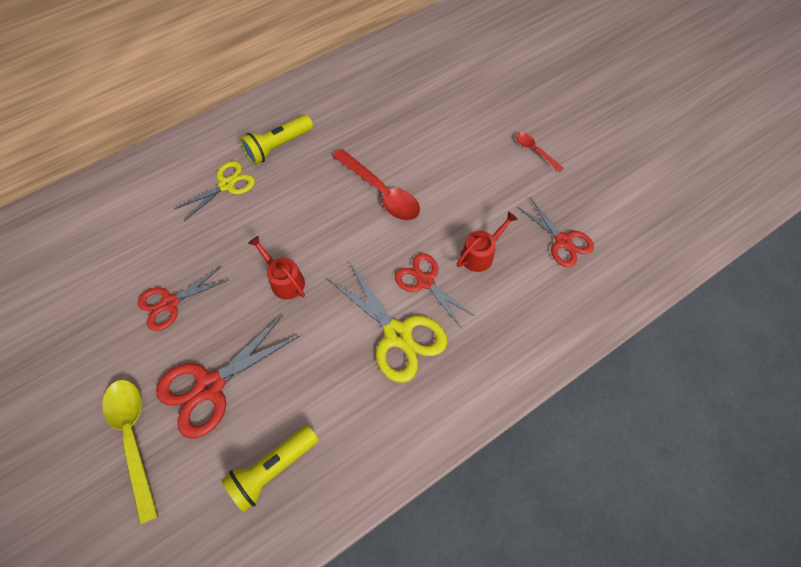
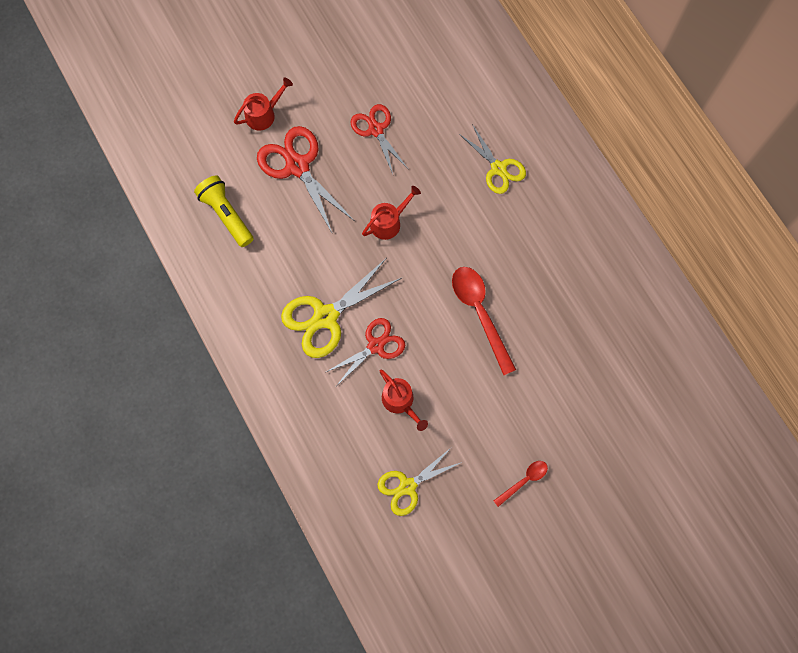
camera: 95 degrees right, 10 degrees up
yellow spoon [102,380,158,525] -> red watering can [234,77,293,130]
yellow flashlight [240,115,313,165] -> none
red spoon [333,149,420,221] -> red spoon turned 105 degrees clockwise [452,267,516,375]
red scissors [517,197,594,267] -> yellow scissors [377,447,462,516]

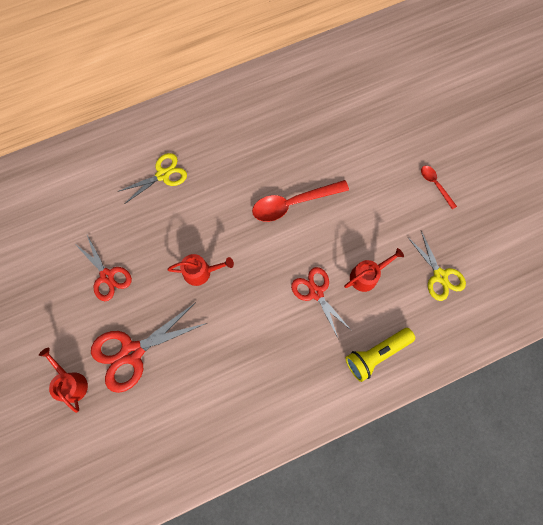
camera: 85 degrees left, 0 degrees up
yellow flashlight [194,175,254,247] -> yellow flashlight moved to [345,328,415,382]
yellow scissors [281,259,403,358] -> none
red scissors [351,104,408,174] -> red scissors turned 105 degrees counterclockwise [74,235,132,301]
red watering can [362,186,421,240] -> red watering can turned 120 degrees clockwise [167,254,234,286]

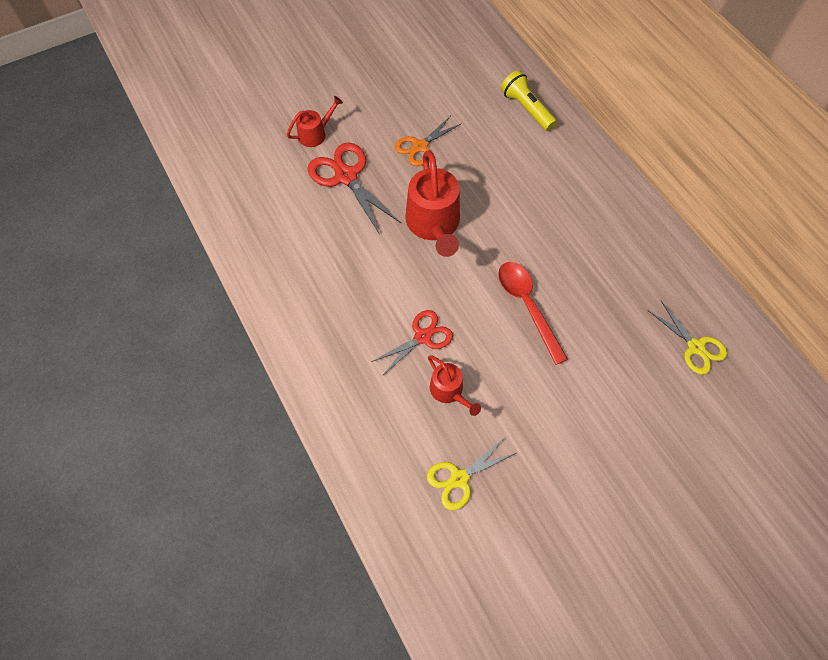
camera: 85 degrees right, 10 degrees down
red scissors [74,235,132,301] -> orange scissors [395,117,462,166]
yellow scissors [117,153,187,203] -> yellow scissors moved to [648,301,727,375]
red watering can [167,254,234,286] -> red watering can [406,150,460,257], size x1.86
yellow flashlight [345,328,415,382] -> yellow flashlight moved to [501,70,557,131]
red spoon [421,166,457,210] -> none

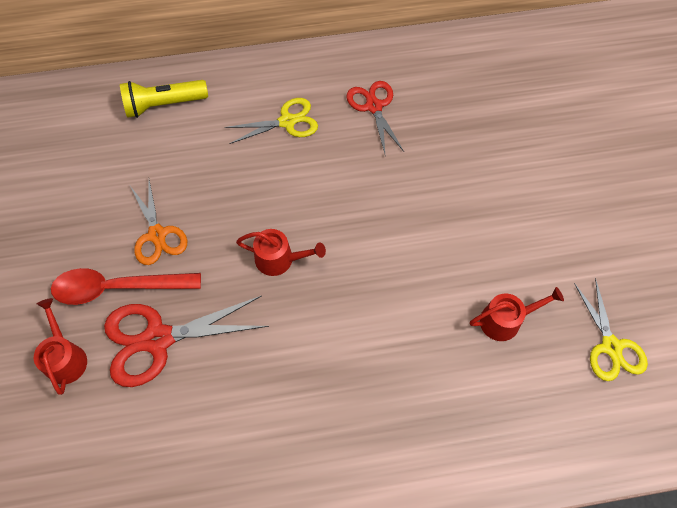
camera: 70 degrees left, 0 degrees up
red scissors [371,310,453,376] -> red scissors moved to [347,81,404,153]
red watering can [406,150,460,257] -> red watering can [236,229,326,276], size x0.54
red spoon [498,262,568,365] -> red spoon moved to [51,268,201,305]
yellow scissors [648,301,727,375] -> yellow scissors moved to [225,98,318,144]

